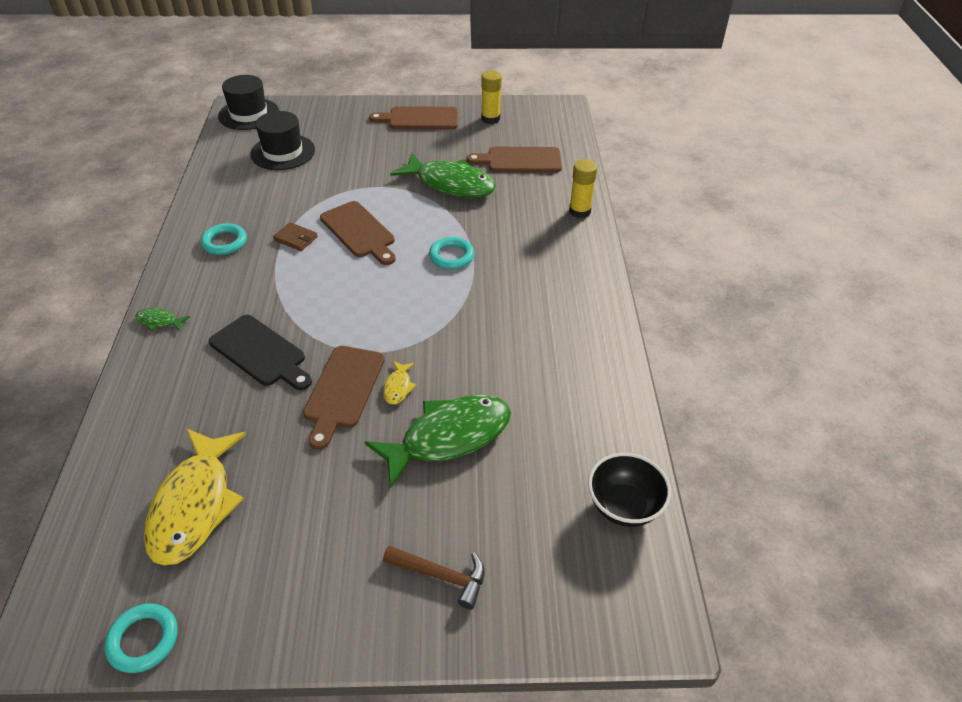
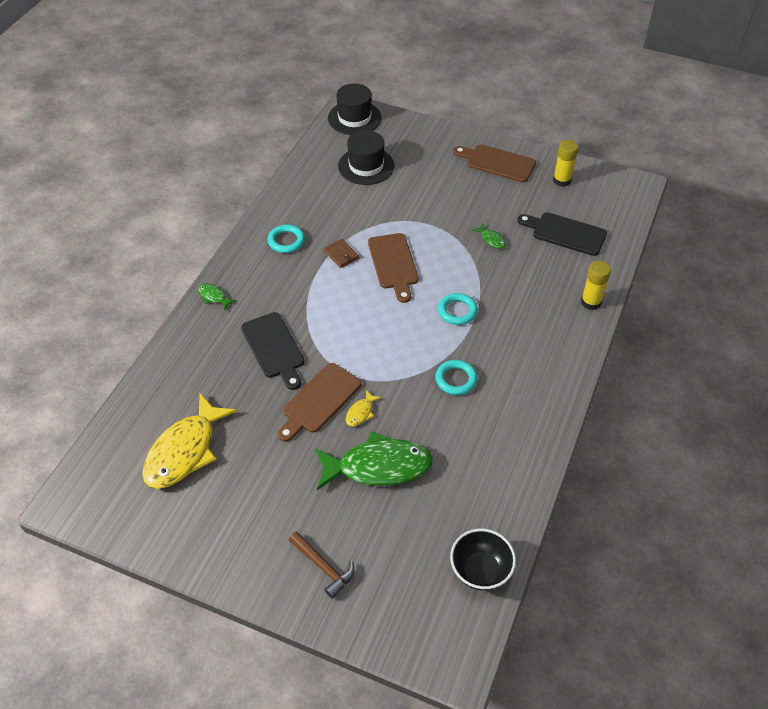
camera: 25 degrees right, 5 degrees up
turquoise ring [104,603,178,673] -> turquoise ring moved to [435,360,478,395]
green fish [390,153,496,198] -> green fish [472,224,506,249], size x0.41
brown cutting board [467,146,562,173] -> black cutting board [517,212,607,256]

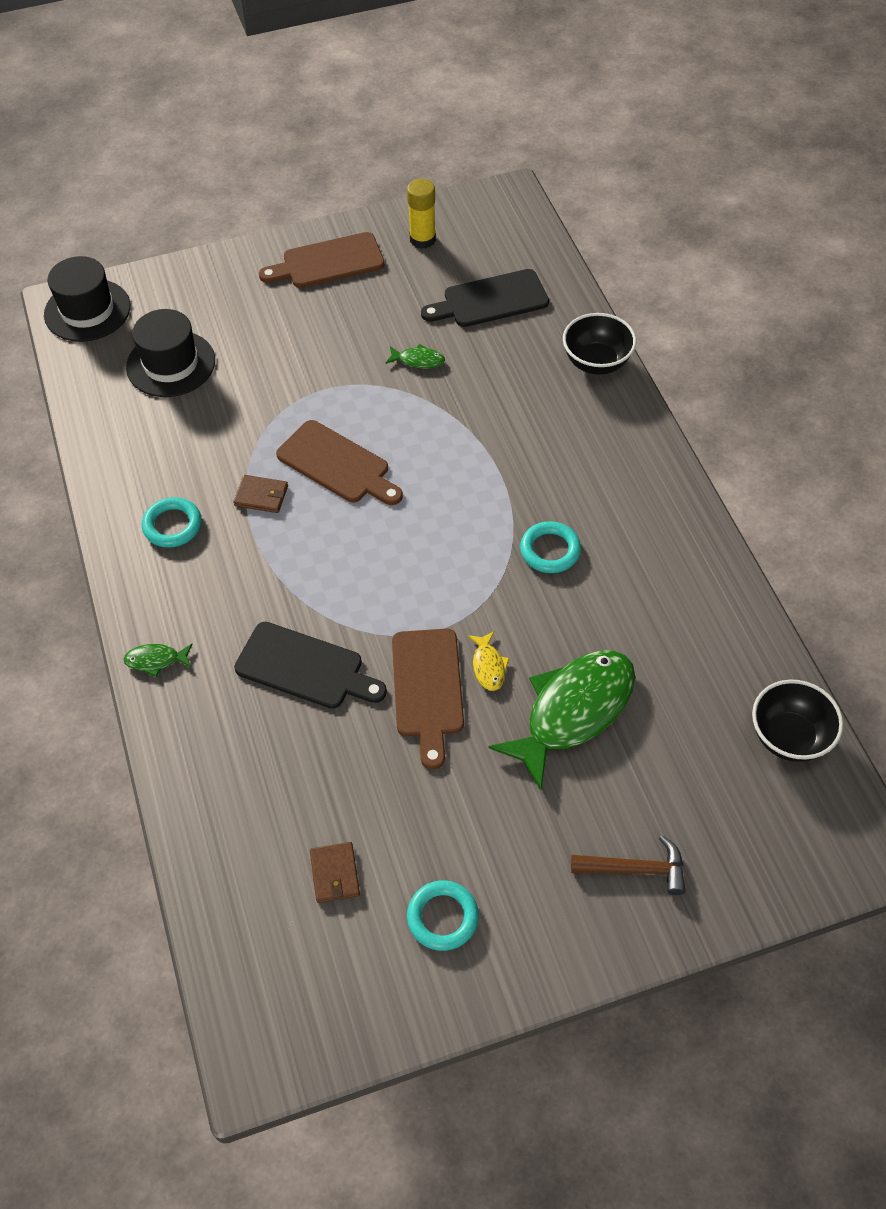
camera: 40 degrees left, 5 degrees up
yellow fish [142,393,237,489] -> brown wallet [310,842,360,903]
turquoise ring [438,293,478,325] -> turquoise ring moved to [407,880,479,951]
yellow glue stick [581,261,611,310] -> black bowl [563,313,636,375]

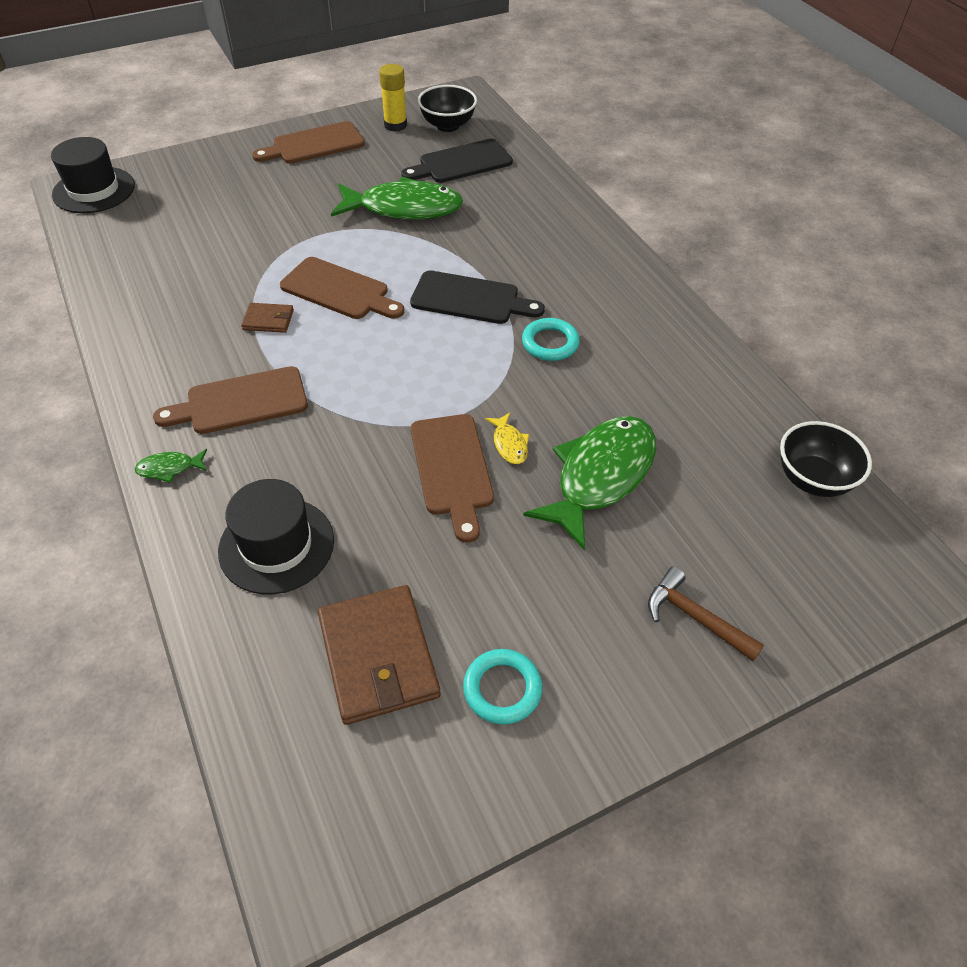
camera: 10 degrees left, 5 degrees down
black hat [126,309,215,397] -> black hat moved to [218,479,334,594]
turquoise ring [142,497,201,548] -> none
black cutting board [234,622,387,709] -> black cutting board moved to [410,270,545,324]
brown wallet [310,842,360,903] -> brown wallet [318,585,440,725], size x2.03
green fish [385,344,445,369] -> green fish [331,177,463,220], size x2.43
black bowl [563,313,636,375] -> black bowl moved to [418,85,477,132]
brown hammer [571,835,685,895] -> brown hammer turned 135 degrees counterclockwise [648,567,764,661]
none -> brown cutting board [153,366,308,434]

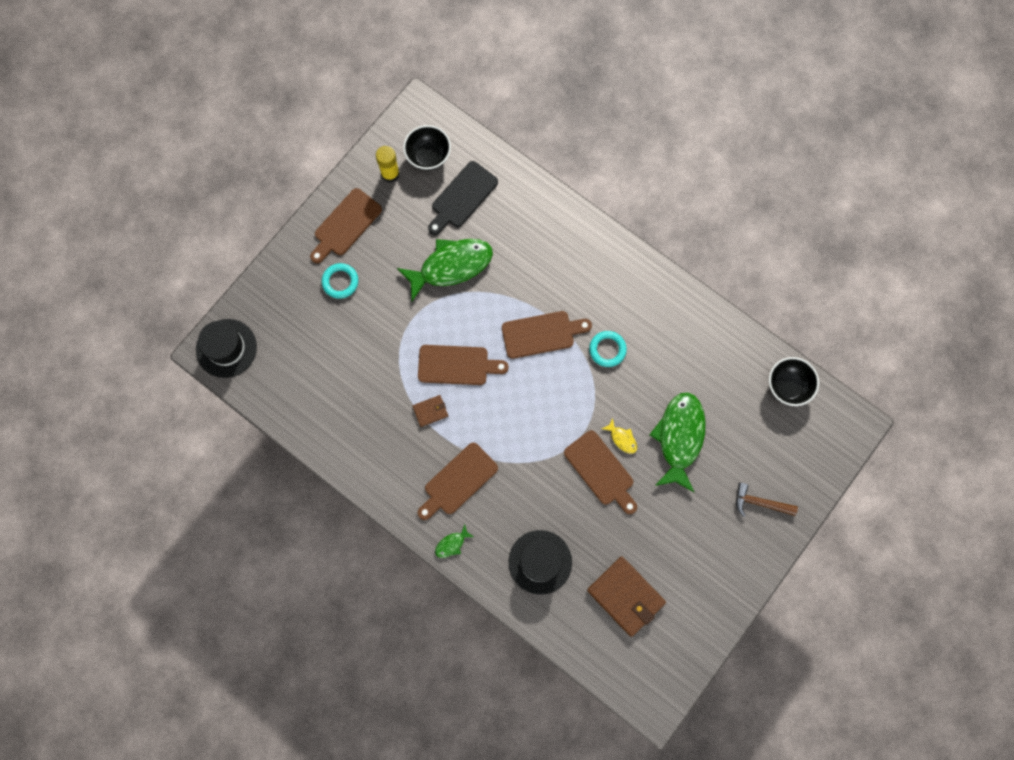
camera: 25 degrees left, 25 degrees up
black cutting board [410,270,545,324] -> brown cutting board [502,311,592,359]
turquoise ring [463,649,542,725] -> turquoise ring moved to [322,263,358,299]

